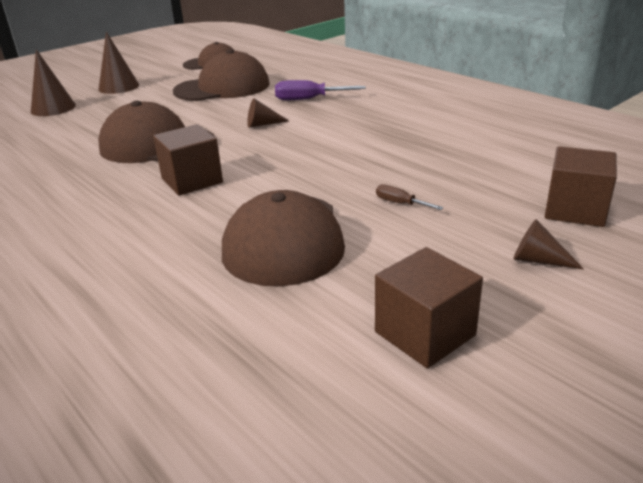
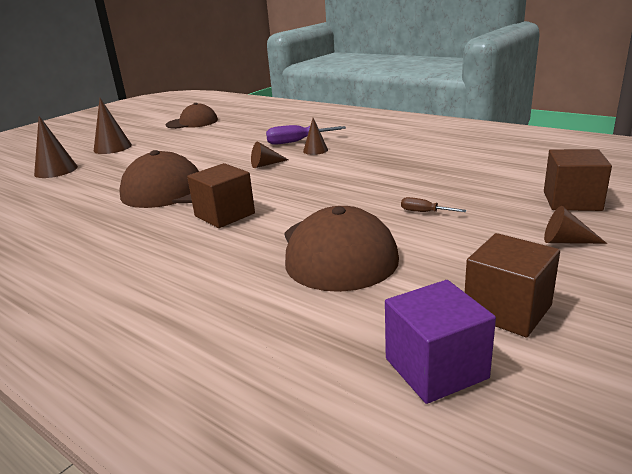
camera: 10 degrees left, 5 degrees down
brown cap [173,49,270,101] -> none
none -> brown cone [303,118,328,155]
none -> purple cube [385,280,496,404]

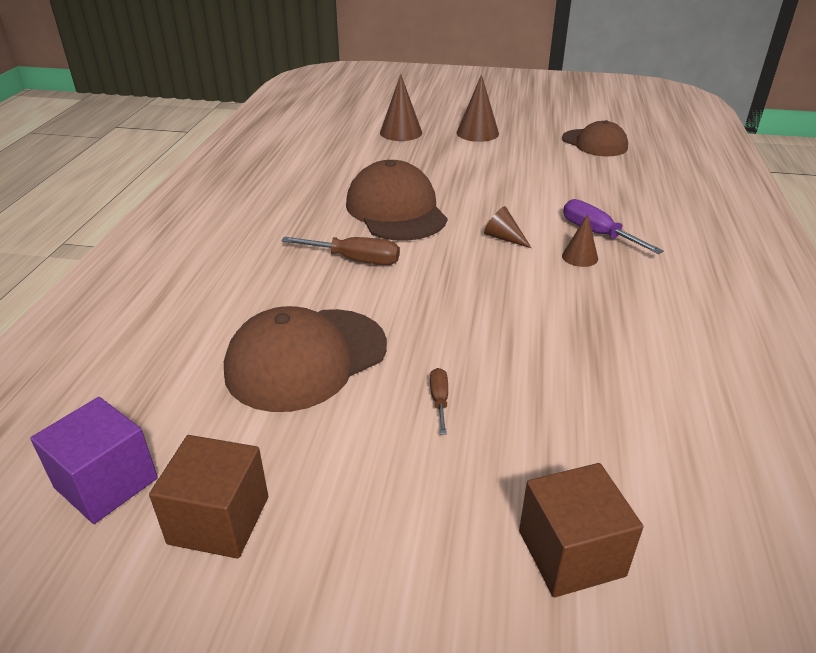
camera: 60 degrees right, 10 degrees up
brown cube [187,163,255,228] -> brown screwdriver [281,237,400,265]
brown cone [544,206,607,244] -> none

